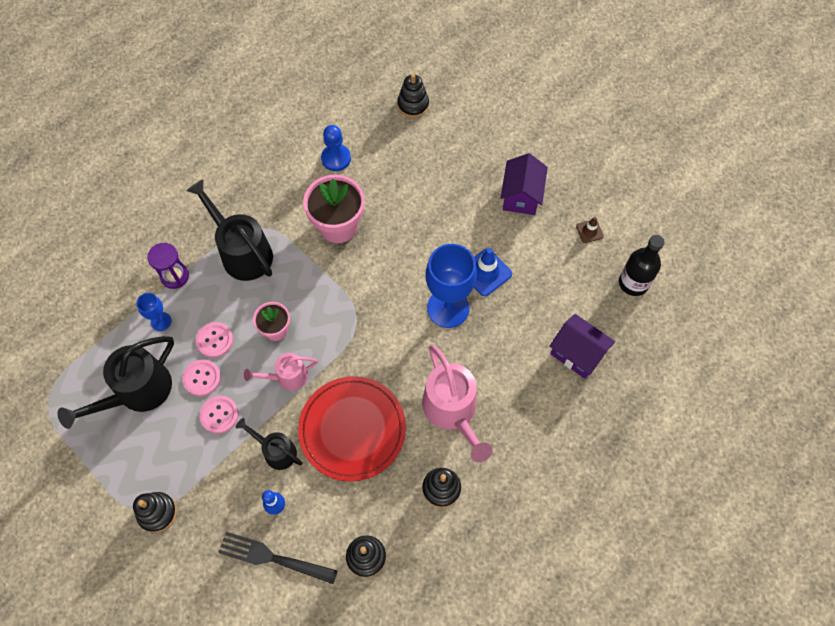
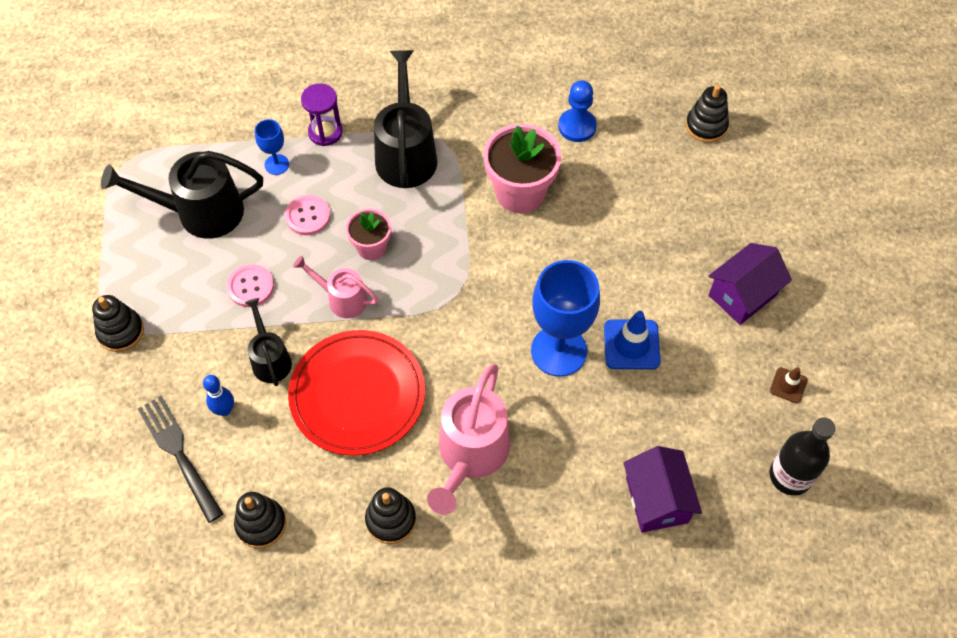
camera: 40 degrees right, 5 degrees down
pink button [182,359,221,396] -> none

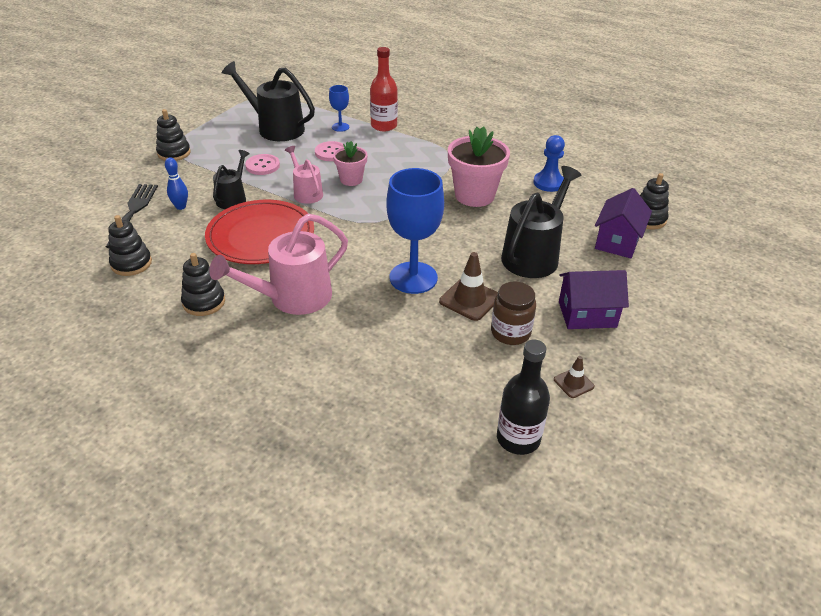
camera: 35 degrees right, 20 degrees down
purple hourglass [301,83,343,146] -> red bottle [370,47,398,131]
black watering can [374,50,438,188] -> black watering can moved to [501,166,581,278]
blue traffic cone [604,311,661,369] -> brown traffic cone [439,252,498,321]
purple house [623,446,702,532] -> purple house moved to [595,188,652,258]
none -> brown jar [491,281,536,345]

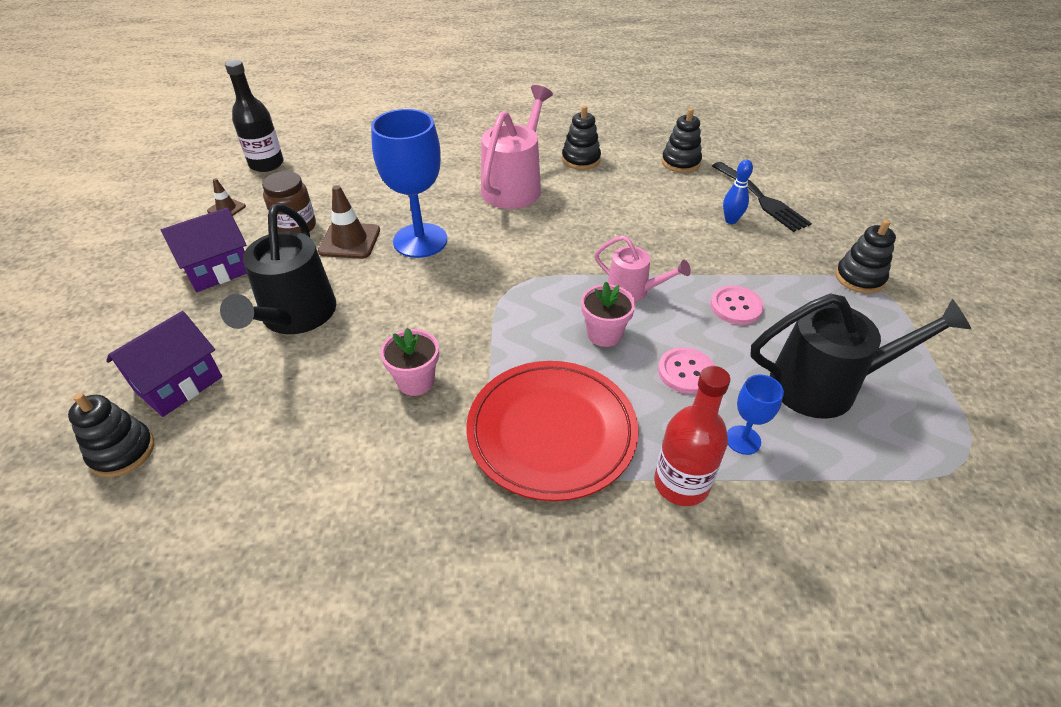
camera: 150 degrees right, 5 degrees up
red plate [205,200,314,264] -> red plate moved to [466,361,639,501]
black watering can [213,150,250,209] -> none
pink flower pot [448,126,510,207] -> pink flower pot [380,328,439,396], size x0.58
blue pawn [533,135,565,192] -> none
purple house [595,188,652,258] -> purple house turned 45 degrees clockwise [106,311,222,417]

